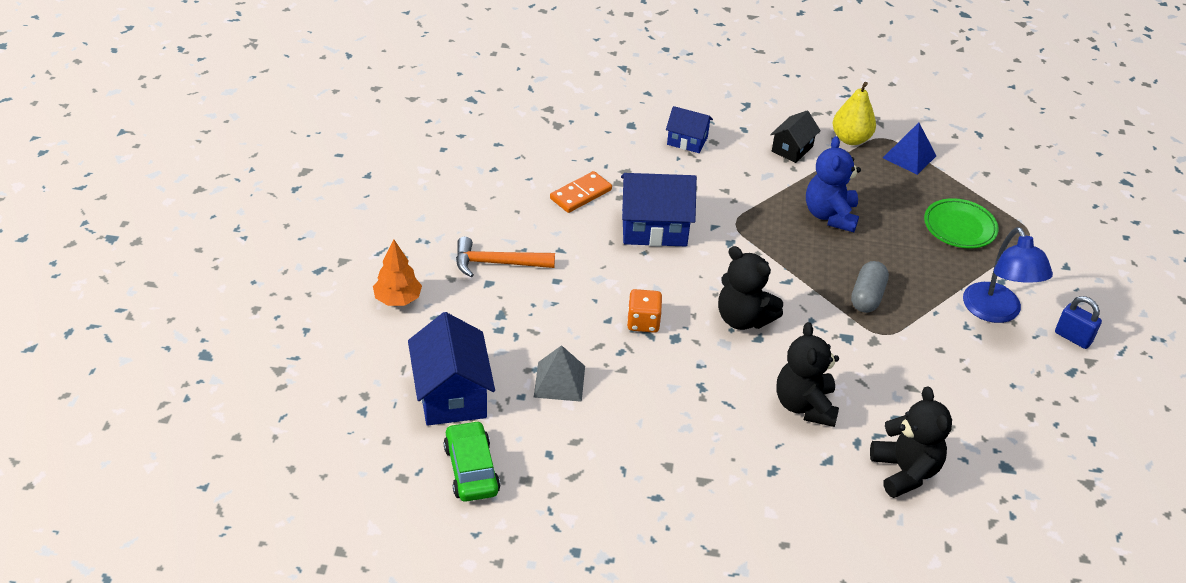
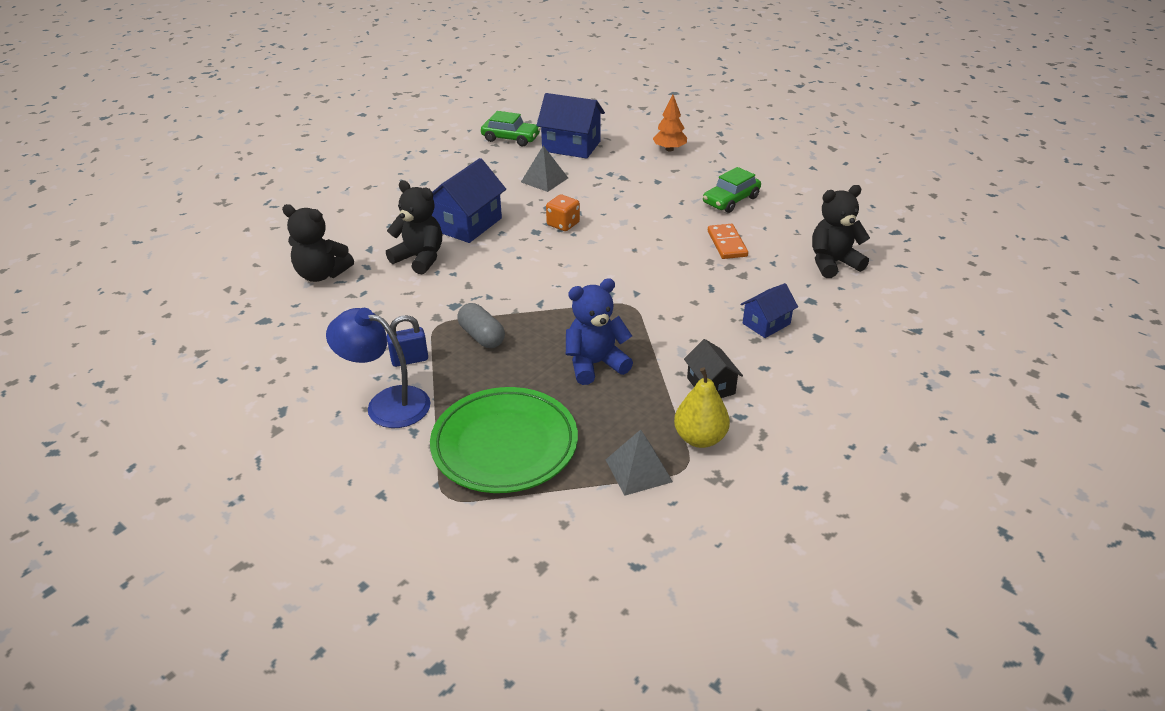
camera: 125 degrees right, 5 degrees down
orange hammer [456,237,555,277] -> none
blue house [621,173,697,246] -> blue house moved to [432,158,506,243]
black teddy bear [718,246,783,330] -> black teddy bear moved to [812,185,870,278]
blue teddy bear [806,136,861,232] -> blue teddy bear turned 60 degrees counterclockwise [566,278,633,385]
blue pyramid [883,122,936,175] -> grey pyramid [606,429,673,496]
green plate [924,198,999,248] -> green plate [430,387,578,493], size x1.66
blue padlock [1055,296,1102,349] -> blue padlock moved to [387,315,428,367]
none -> green car [703,167,761,213]

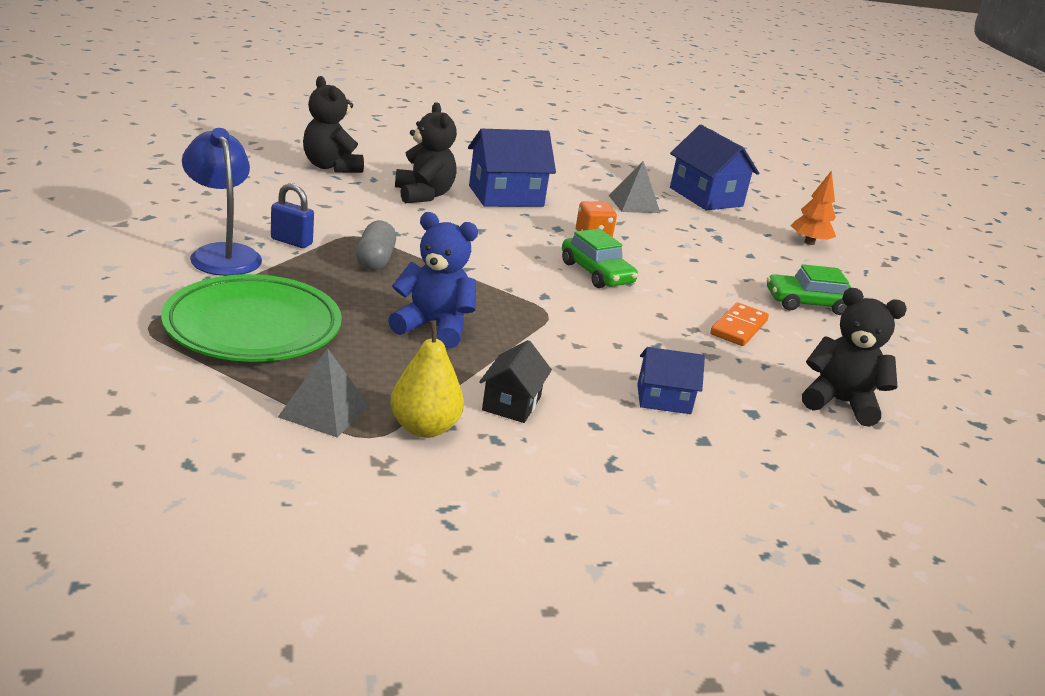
camera: 35 degrees right, 10 degrees down
green car [481,111,541,146] -> green car moved to [562,229,638,288]

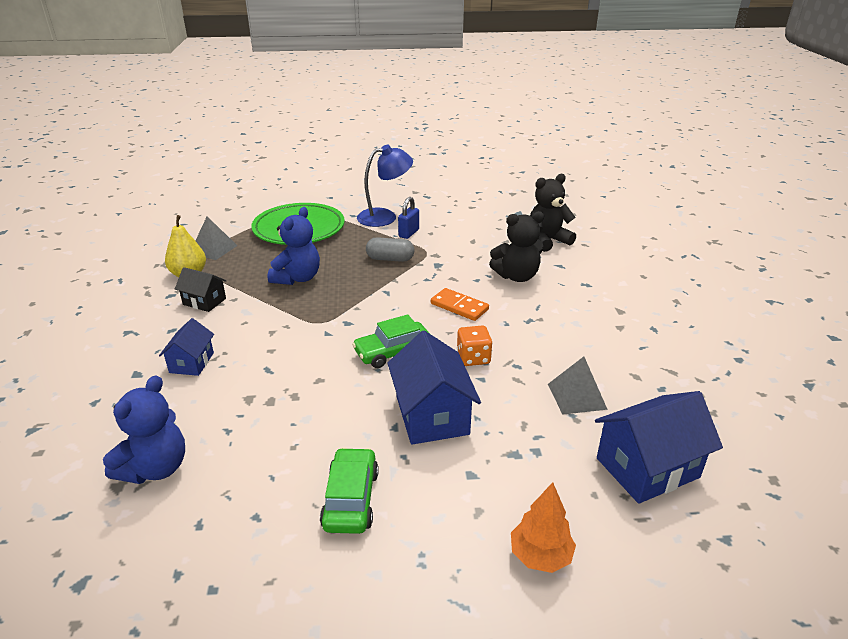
camera: 100 degrees right, 5 degrees up
blue house [468,129,556,207] -> blue house moved to [387,331,481,445]
orange domino [710,303,769,346] -> orange domino moved to [431,288,489,321]
black teddy bear [802,288,907,427] -> blue teddy bear [103,375,185,484]

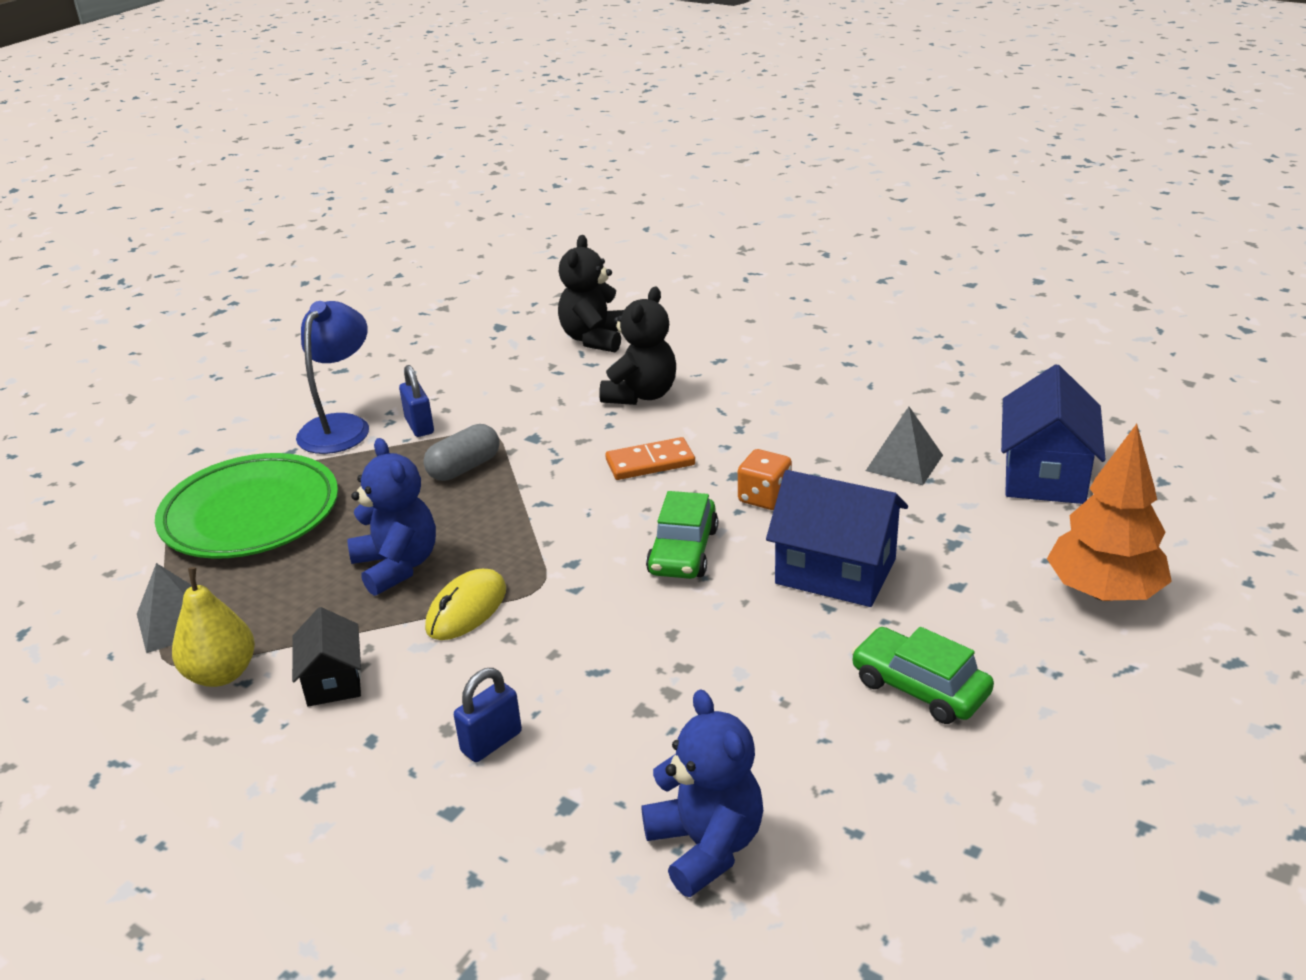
camera: 50 degrees left, 0 degrees up
blue house [159,318,214,376] -> blue padlock [454,668,522,762]
black house [175,267,227,312] -> black house turned 75 degrees counterclockwise [292,607,361,706]
orange tree [511,482,576,573] -> orange tree [1047,424,1172,601], size x1.58
none -> yellow mouse [425,569,506,640]

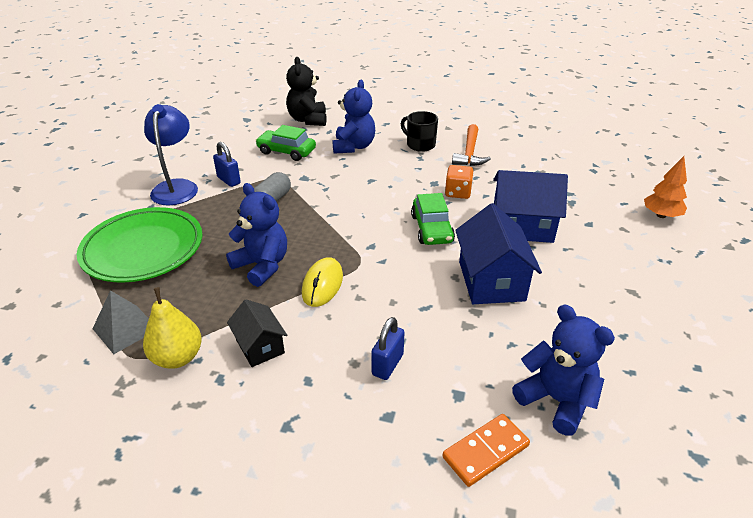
camera: 20 degrees left, 5 degrees up
black teddy bear [599,287,676,405] -> blue teddy bear [333,80,375,154]
orange domino [605,437,695,480] -> orange domino moved to [442,414,530,487]
green car [851,627,994,724] -> green car moved to [255,125,316,161]
grey pyramid [866,407,943,485] -> none
blue house [1001,364,1106,504] -> blue house moved to [455,203,542,304]
orange tree [1047,424,1172,601] -> orange tree [644,156,687,218], size x0.63
none -> black mug [401,111,438,152]
none -> orange hammer [452,124,491,166]

